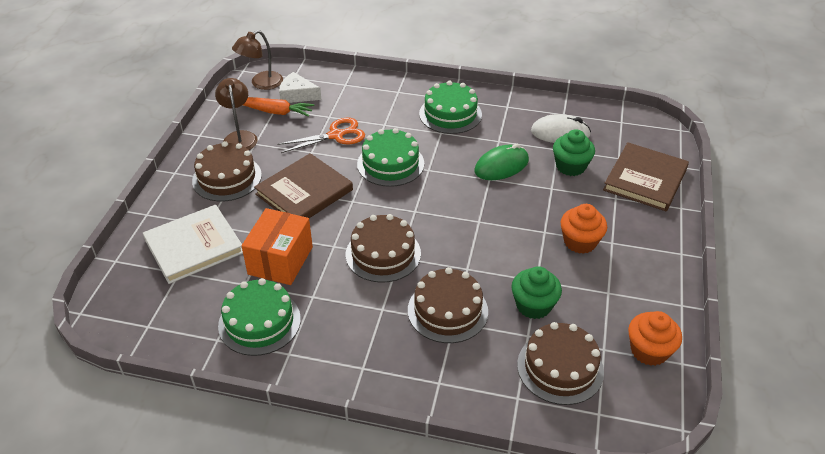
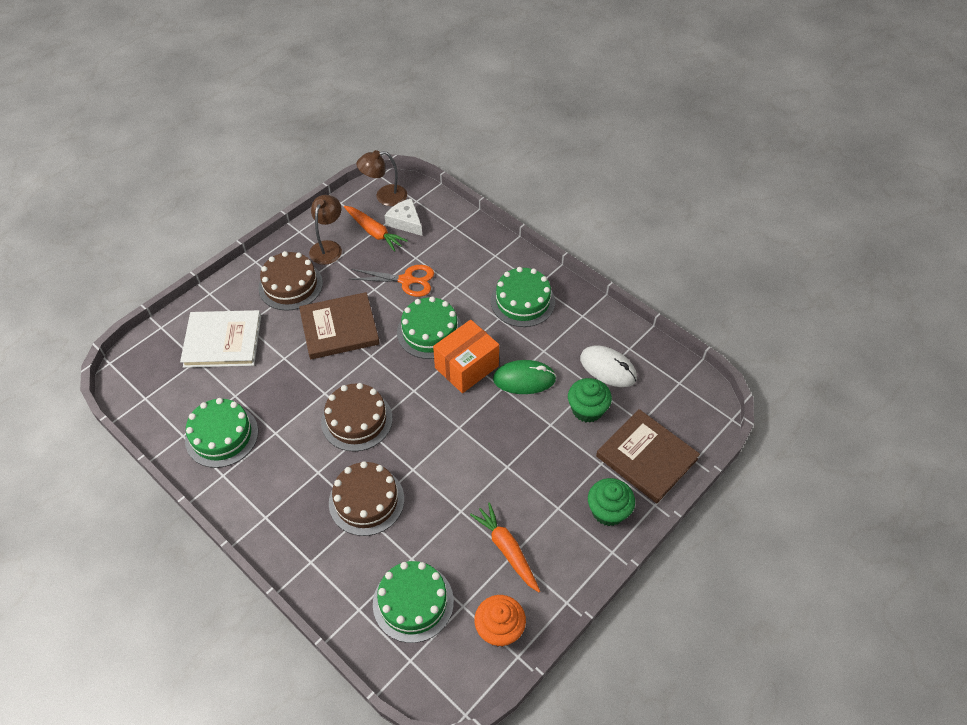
camera: 30 degrees right, 10 degrees up
orange box [242,208,313,285] -> orange box moved to [433,320,499,393]
green cupcake [512,266,562,319] -> green cupcake moved to [588,478,635,526]
brown cake [517,322,604,405] -> green cake [373,561,454,643]
orange cupcake [560,204,607,254] -> none
brown book [603,142,689,211] -> brown book turned 75 degrees clockwise [596,409,700,503]
none -> orange carrot [470,502,540,592]

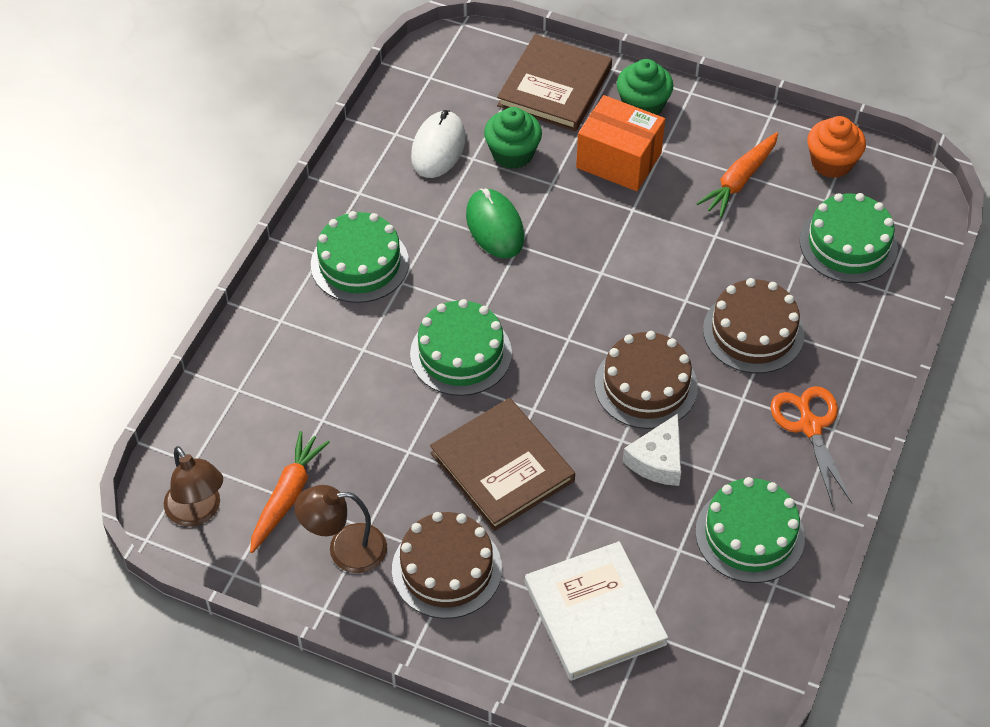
camera: 110 degrees left, 0 degrees up
orange scissors [350,265,434,297] -> orange scissors moved to [771,386,852,507]
white cheese [384,198,422,236] -> white cheese moved to [622,414,681,486]
orange box [433,320,499,393] -> orange box moved to [576,95,665,191]

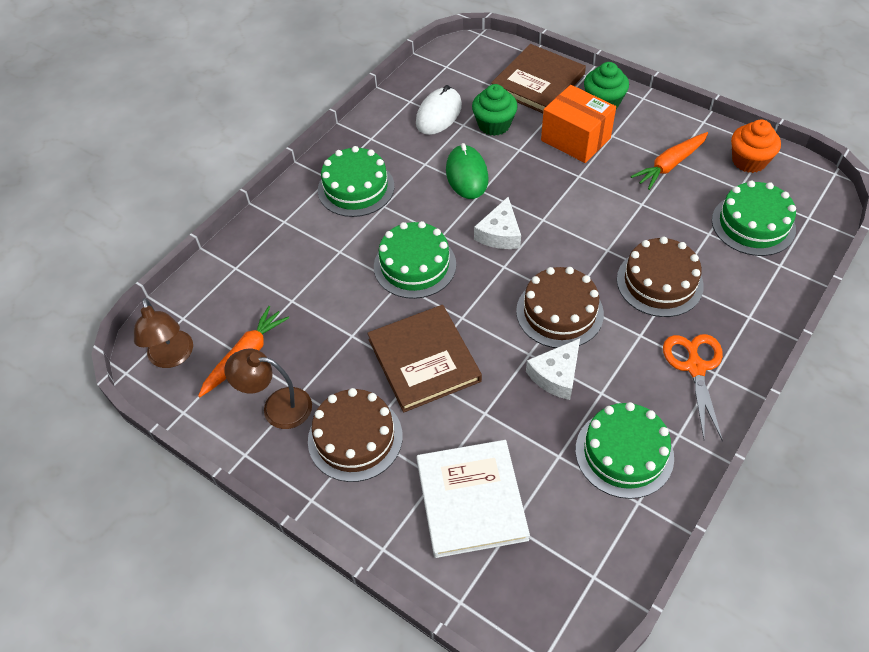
camera: 15 degrees right, 0 degrees up
none -> white cheese [474,197,521,249]

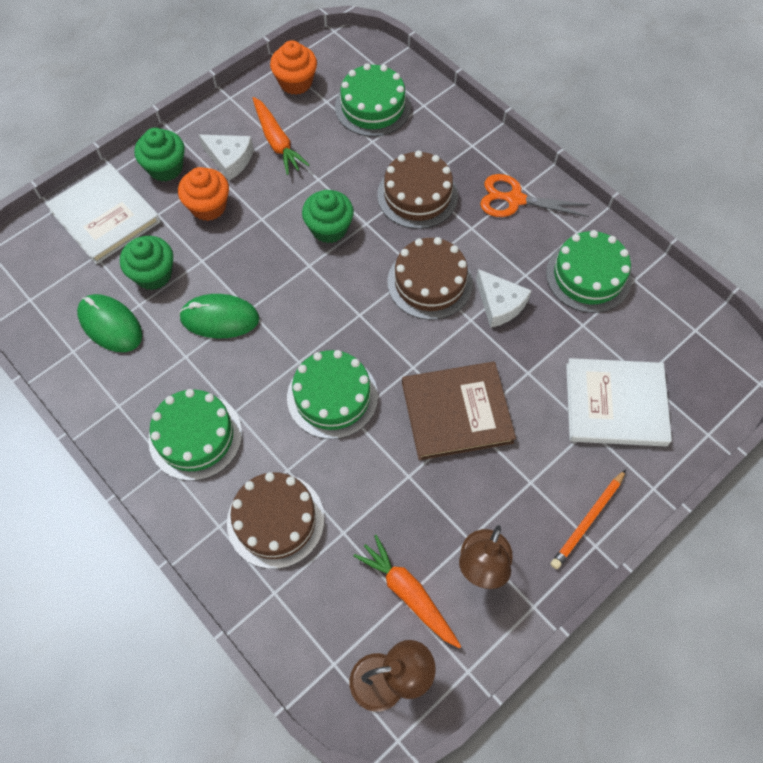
camera: 80 degrees left, 10 degrees up
brown cake [308,388,403,482] -> brown cake moved to [227,472,324,569]
white mouse [416,85,462,135] -> green mouse [77,294,142,352]
white cheese [474,197,521,249] -> white cheese moved to [199,135,253,181]
brown book [491,44,586,113] -> white book [46,164,160,264]
orange box [541,85,616,163] -> orange cupcake [178,167,229,221]
none -> green cupcake [302,190,354,243]
none -> orange pencil [551,470,626,569]

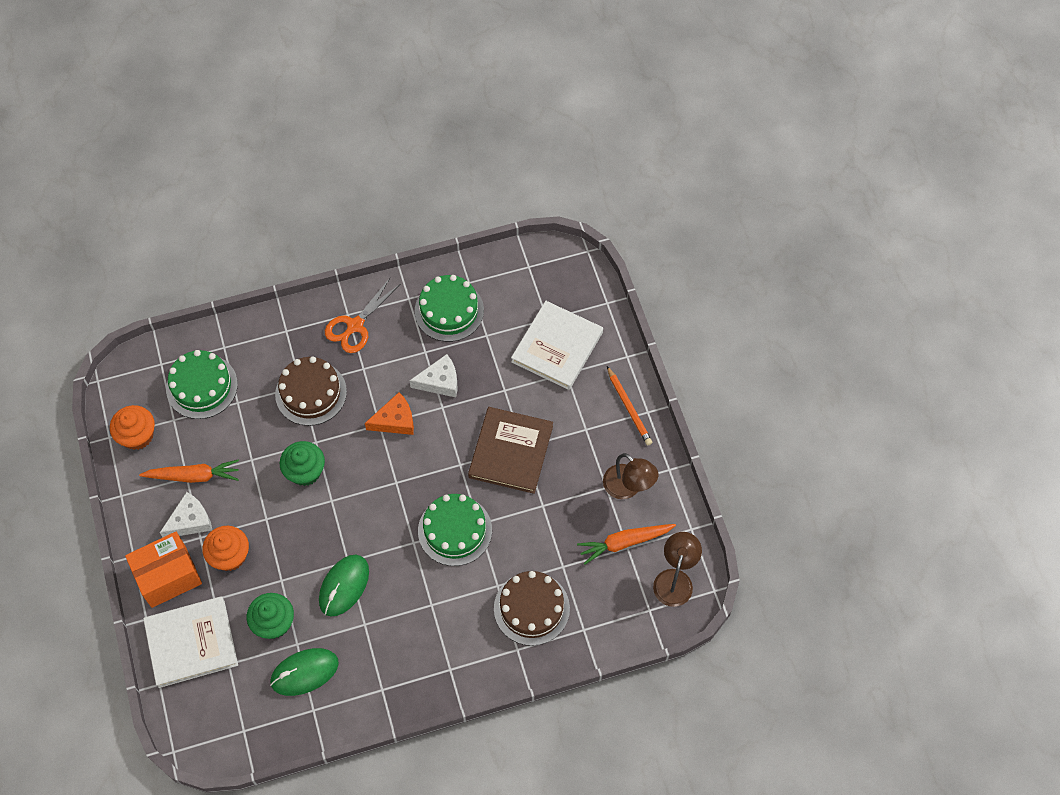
camera: 65 degrees left, 0 degrees up
green cupcake [134,128,184,181] -> orange box [125,532,202,608]
green cake [148,389,242,481] -> none
brown cake [388,237,473,320] -> orange cheese [365,392,414,435]

